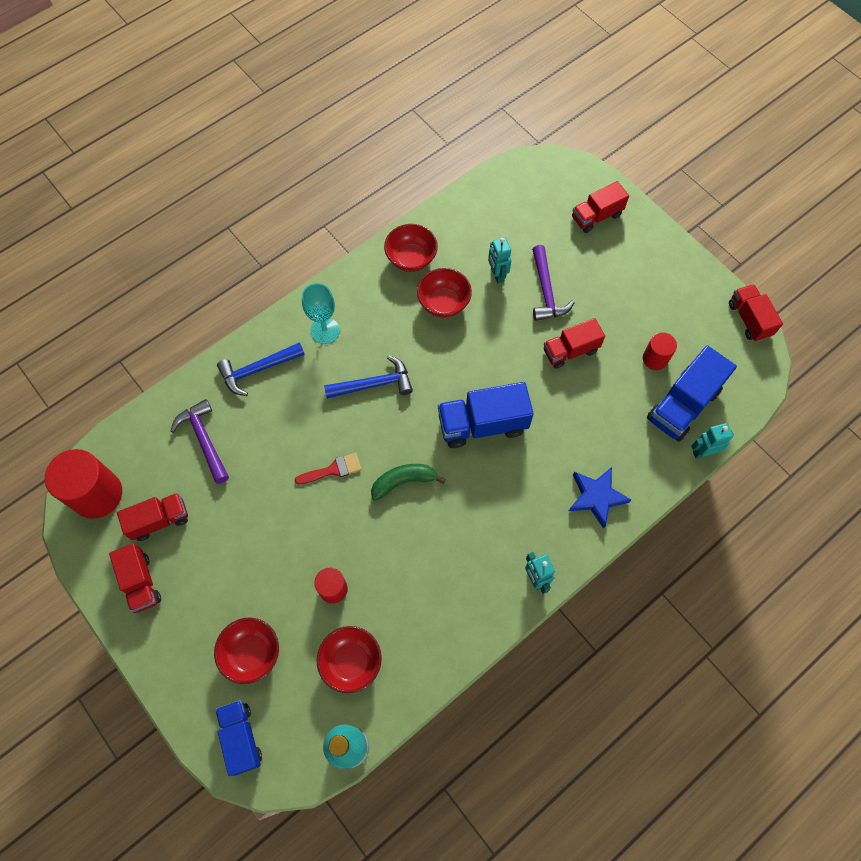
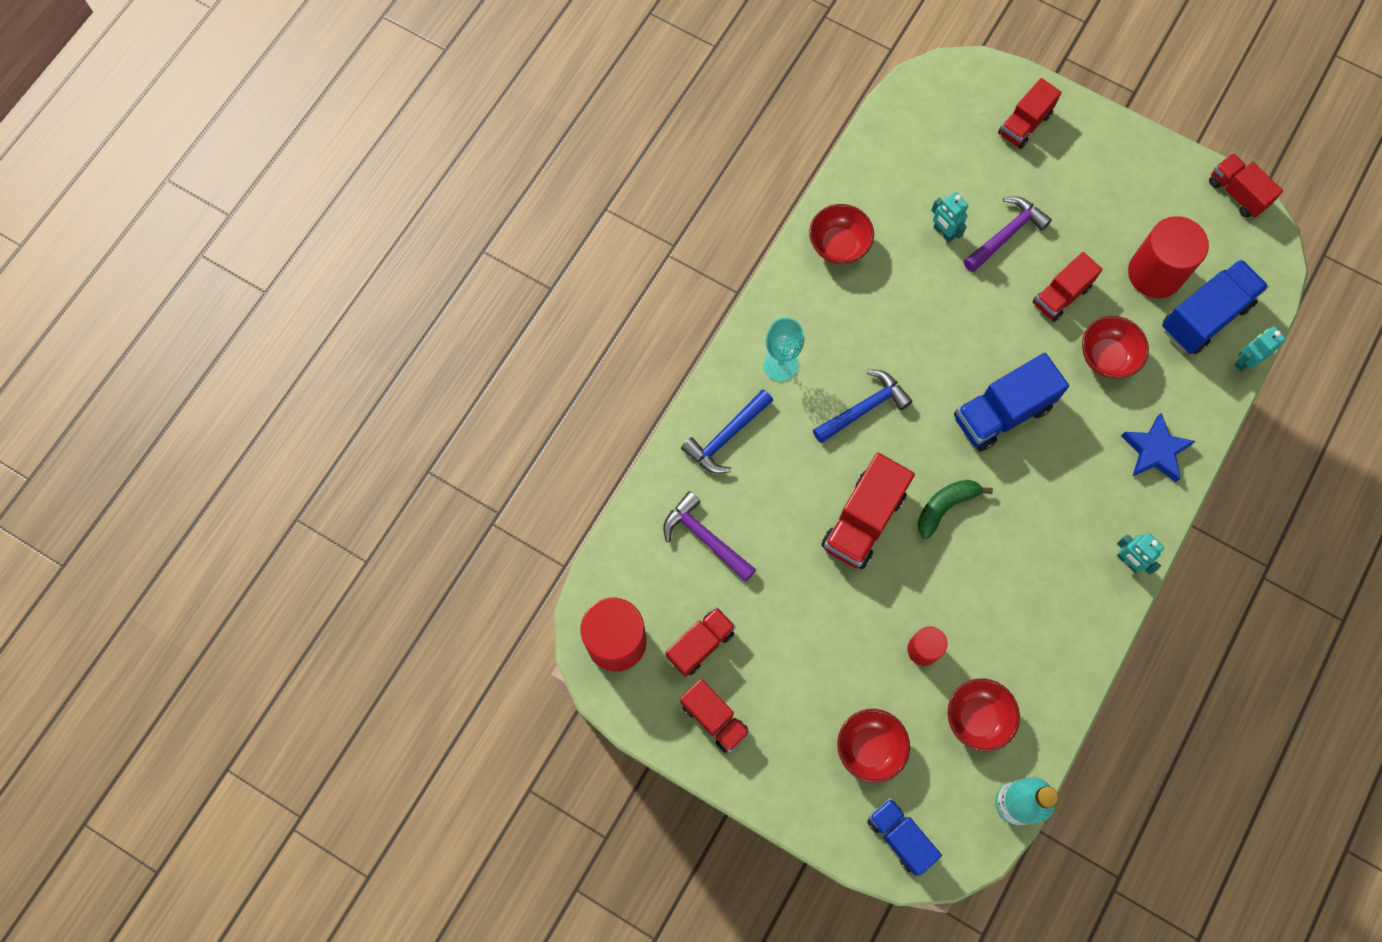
camera: 20 degrees left, 5 degrees up
red brush [295,453,362,485] -> red truck [821,453,915,569]
red bowl [417,268,472,318] -> red bowl moved to [1082,316,1149,378]
purple hammer [532,245,575,321] -> purple hammer turned 105 degrees counterclockwise [964,196,1052,272]
red cylinder [643,332,677,370] -> red cylinder [1128,216,1209,298], size x1.85
blue truck [647,346,737,442] -> blue truck turned 150 degrees counterclockwise [1162,259,1269,354]

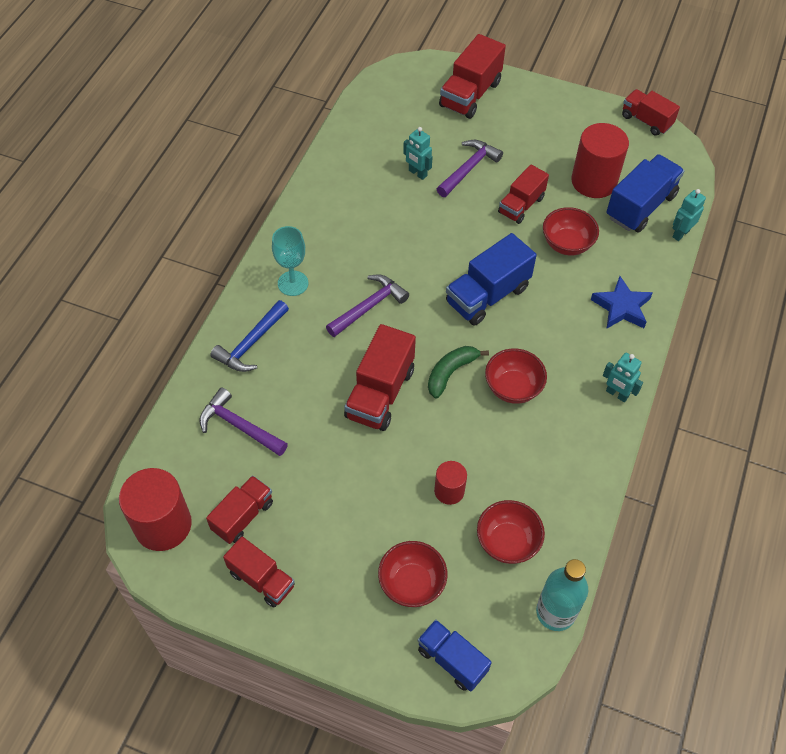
camera: 10 degrees left, 15 degrees down
red bowl [809,204,874,264] -> red bowl moved to [485,348,547,404]
blue hammer [813,370,913,443] -> purple hammer [326,274,409,337]
red truck [998,78,1061,149] -> red truck [439,34,506,119], size x1.52

